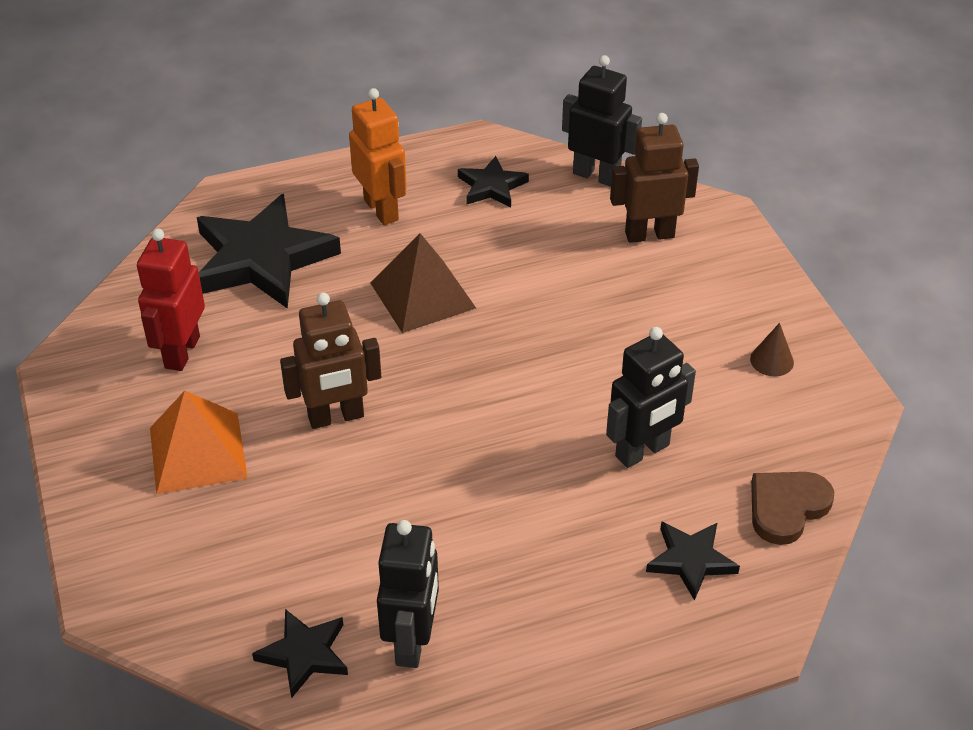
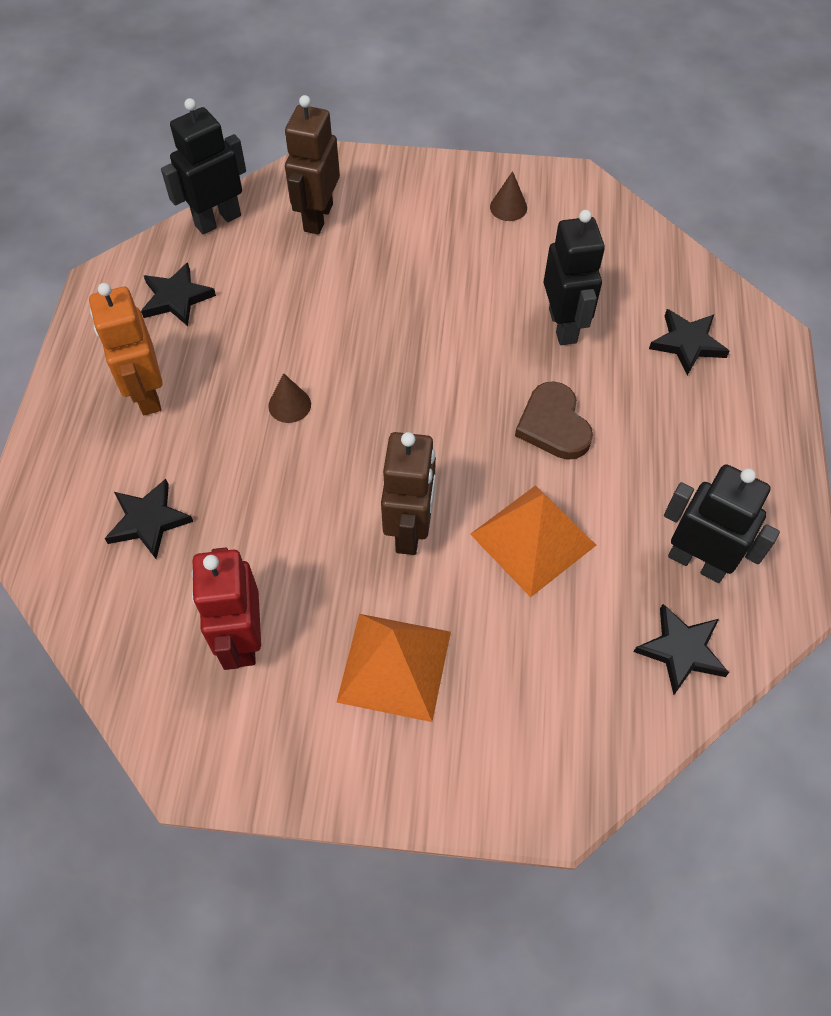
camera: 65 degrees left, 15 degrees up
red robot [137,228,205,371] -> red robot turned 45 degrees clockwise [192,547,261,670]
black star [197,194,341,309] -> black star [105,479,193,559], size x0.50
orange robot [349,88,407,225] -> orange robot turned 105 degrees counterclockwise [89,283,163,415]
brown pyramid [371,233,476,333] -> brown cone [268,373,311,423]
brown heart [751,472,834,545] -> brown heart moved to [515,381,593,460]
none -> orange pyramid [470,485,596,597]

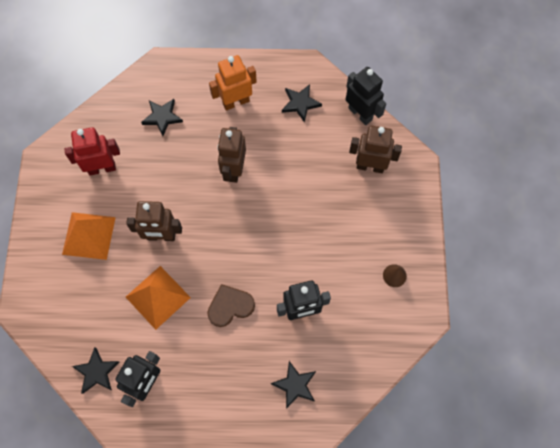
camera: 85 degrees right, 10 degrees up
brown cone [268,373,311,423] -> brown robot [217,127,246,183]

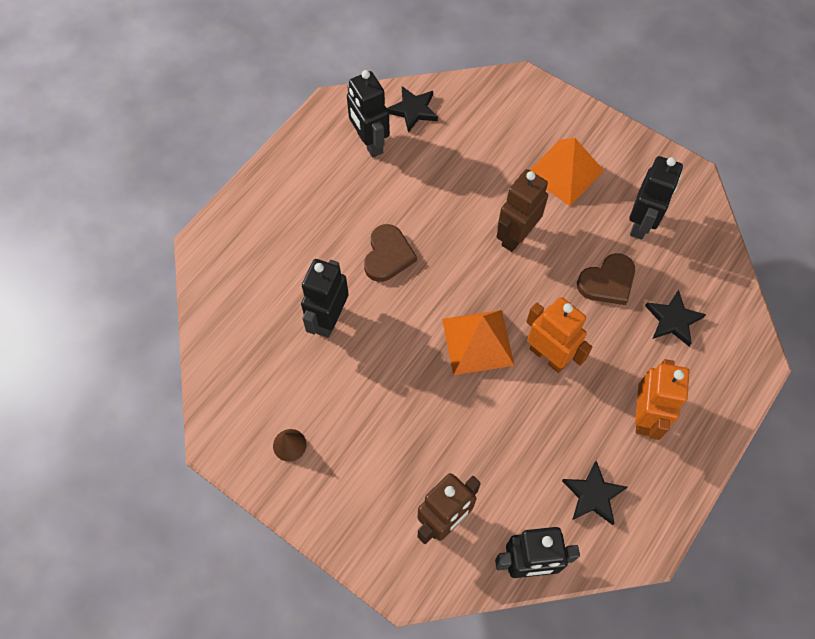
camera: 125 degrees right, 5 degrees down
red robot [64,127,120,176] -> black robot [629,156,683,240]
orange pyramid [126,266,191,330] -> orange pyramid moved to [442,310,515,375]
brown robot [217,127,246,183] -> orange robot [526,297,592,373]
black star [271,361,316,409] -> none
none -> brown heart [577,253,635,305]

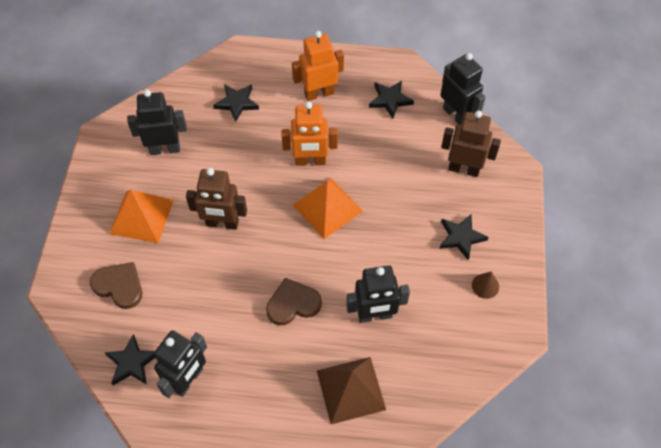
camera: 120 degrees left, 5 degrees down
orange robot [526,297,592,373] -> orange robot turned 105 degrees counterclockwise [281,102,338,166]
brown heart [577,253,635,305] -> brown heart moved to [90,262,142,309]
none -> brown pyramid [317,357,386,424]
none -> black star [439,214,489,260]

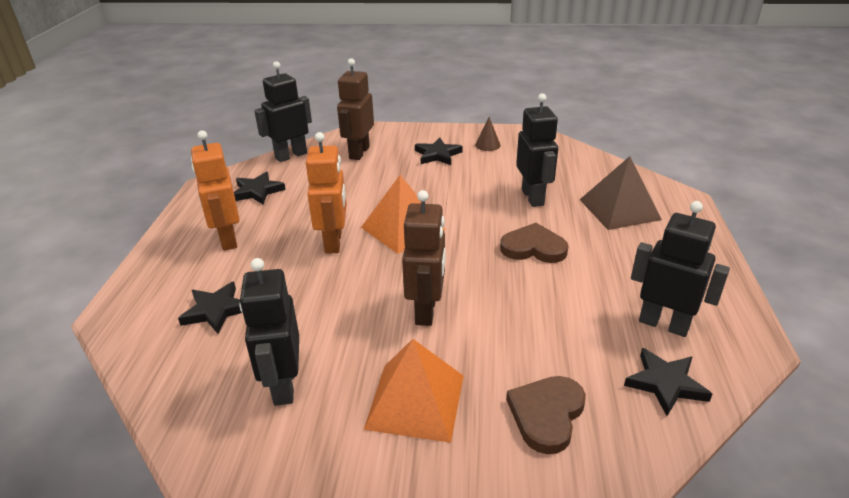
camera: 90 degrees left, 25 degrees down
brown heart [266,278,322,326] -> brown heart turned 120 degrees clockwise [500,223,568,263]

